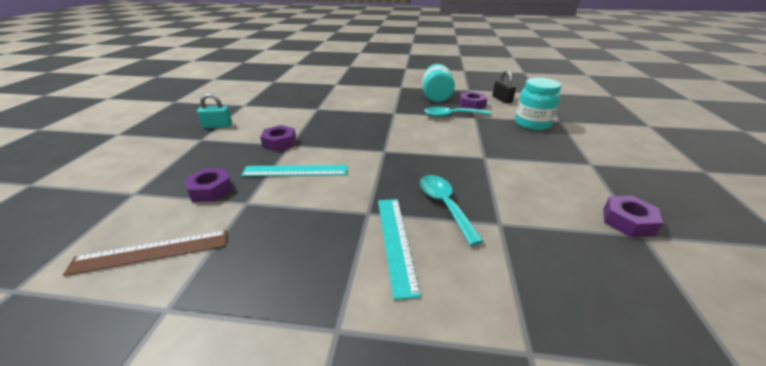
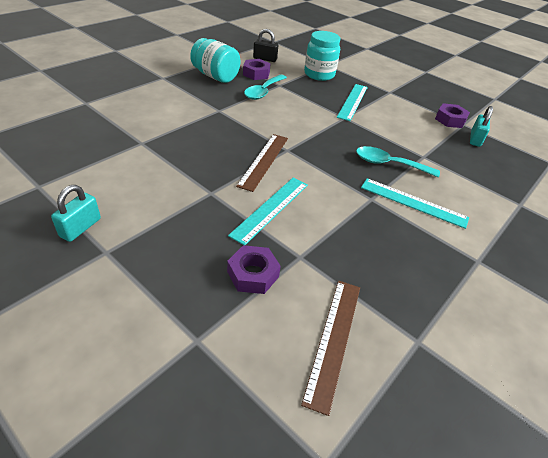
camera: 60 degrees left, 10 degrees up
purple nut [260,125,296,151] -> none
none -> brown ruler [236,134,288,192]
none -> turquoise ruler [337,84,368,121]
none -> turquoise padlock [470,106,493,147]

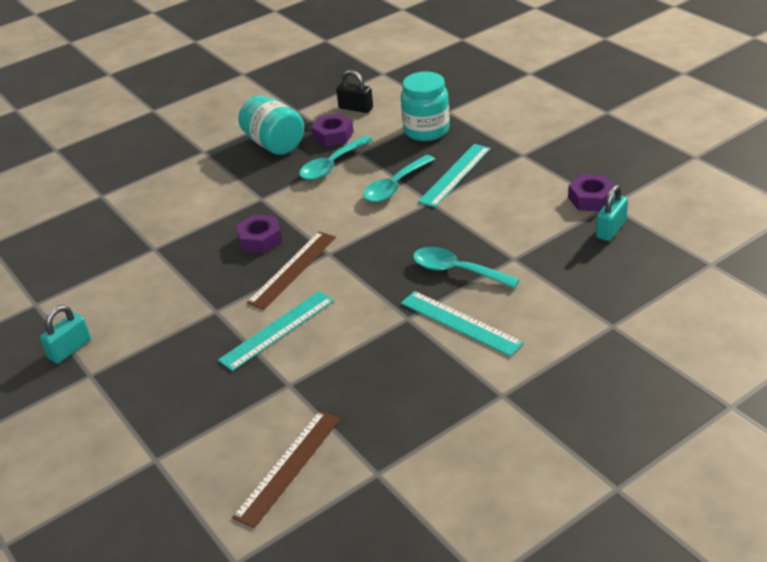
camera: 20 degrees right, 5 degrees down
purple nut [227,245,281,294] -> purple nut moved to [236,215,283,253]
none -> turquoise spoon [363,155,435,202]

